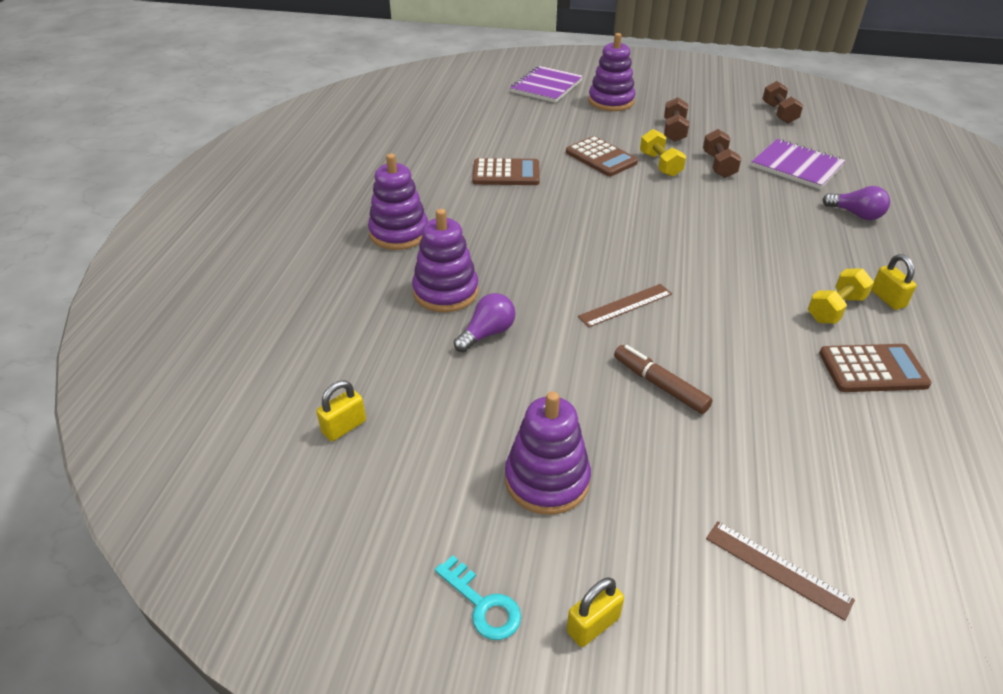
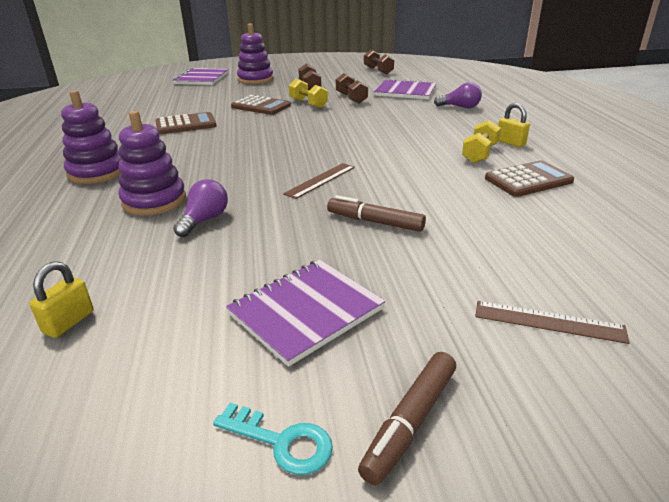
camera: 20 degrees left, 10 degrees down
purple stacking toy [505,391,591,515] -> purple notebook [226,260,385,367]
yellow padlock [567,577,624,647] -> brown marker [358,352,456,485]

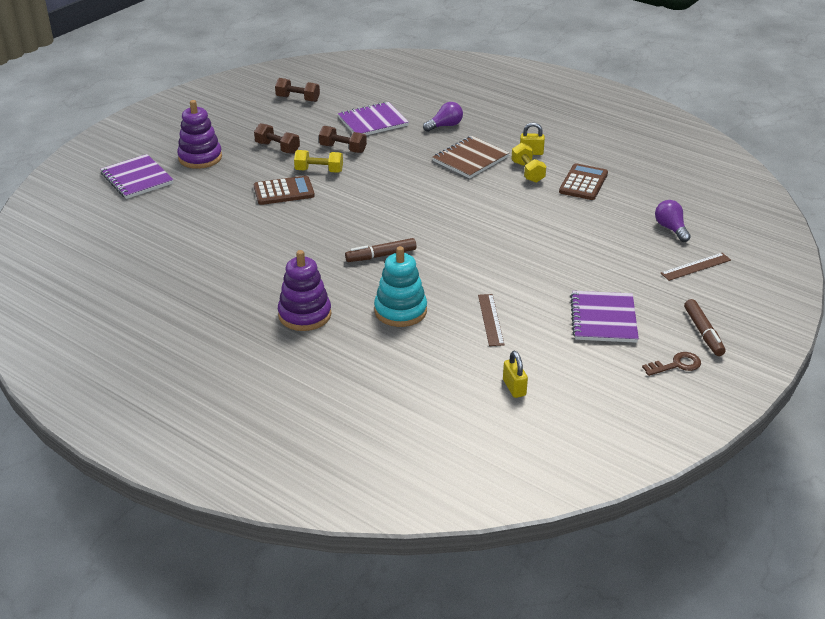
camera: 45 degrees left, 5 degrees up
purple stacking toy [118,111,186,216] -> turquoise stacking toy [374,246,427,327]
brown calculator [155,112,217,134] -> none
purple light bulb [173,179,228,237] -> purple light bulb moved to [655,200,691,242]
turquoise key [213,403,333,475] -> brown key [642,352,701,376]
brown ruler [283,163,355,199] -> brown ruler moved to [478,294,505,346]
brown marker [327,195,426,232] -> brown marker moved to [345,238,416,262]
none -> brown notebook [432,136,509,178]

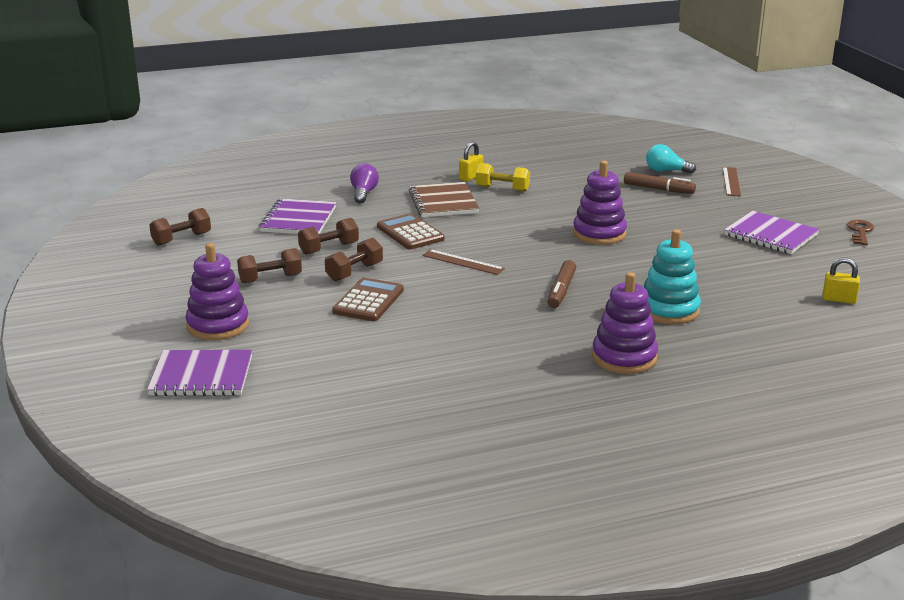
camera: 55 degrees left, 10 degrees down
yellow dumbbell [294,150,343,173] -> brown dumbbell [325,238,383,281]
brown ruler [478,294,505,346] -> brown ruler moved to [422,249,505,275]
brown calculator [559,163,608,200] -> brown calculator moved to [377,213,445,250]
purple light bulb [655,200,691,242] -> turquoise light bulb [646,144,696,174]
brown marker [684,299,726,356] -> brown marker moved to [624,172,696,194]
none -> purple stacking toy [573,161,627,245]

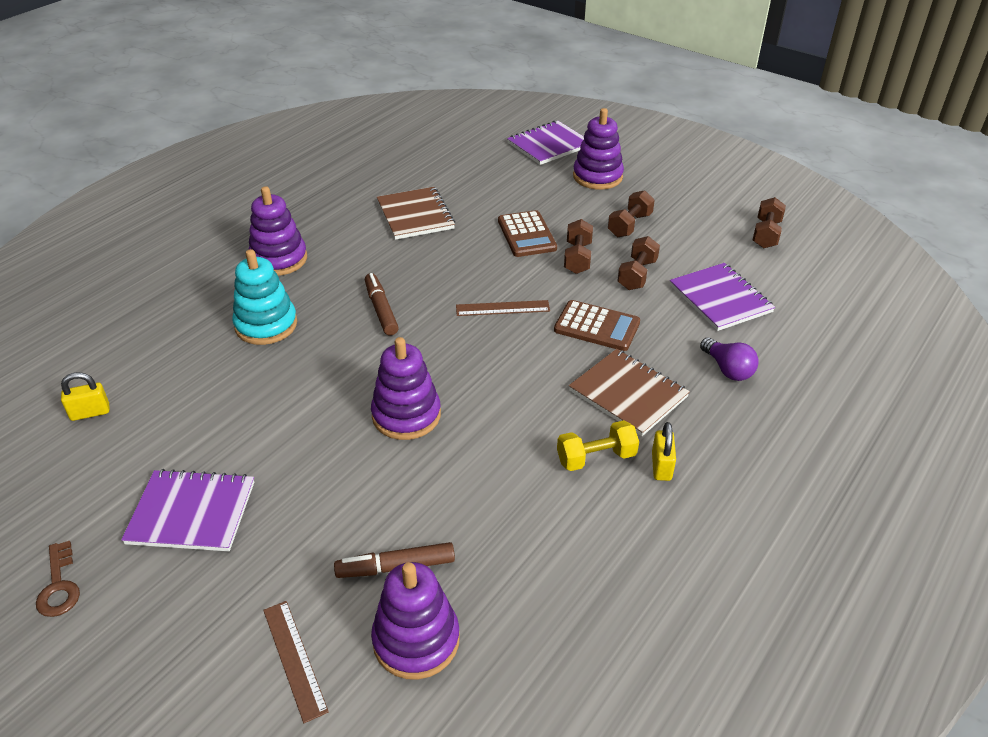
camera: 145 degrees right, 15 degrees up
turquoise light bulb [646,144,696,174] -> purple stacking toy [371,562,460,680]
none -> brown notebook [377,187,455,240]

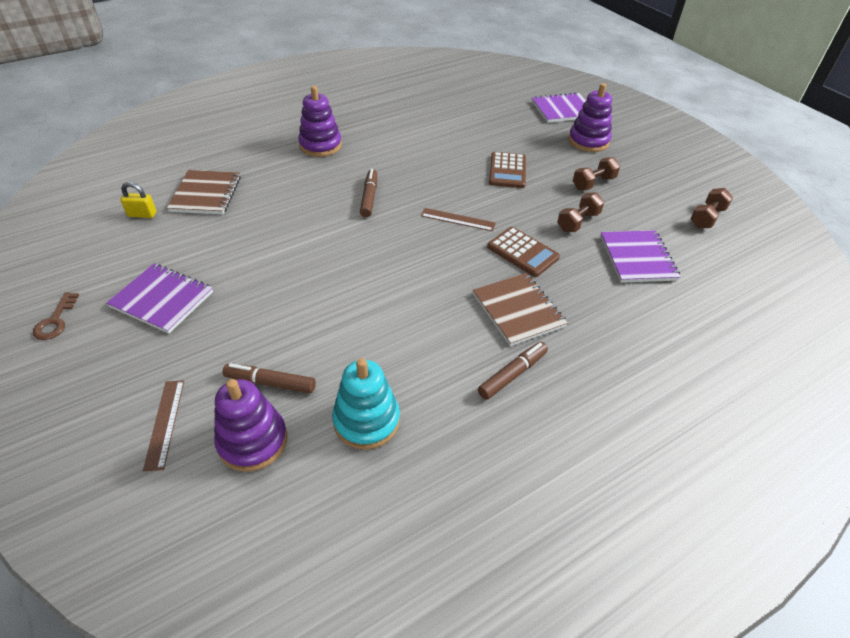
camera: 20 degrees right, 5 degrees up
turquoise stacking toy [232,249,297,345] -> turquoise stacking toy moved to [332,358,400,450]
purple stacking toy [371,337,441,440] -> none
brown notebook [377,187,455,240] -> brown notebook moved to [167,170,241,214]
yellow dumbbell [557,420,639,471] -> none
brown dumbbell [564,219,593,274] -> none
yellow padlock [652,422,676,481] -> brown marker [478,342,548,400]
purple light bulb [700,337,759,381] -> none

